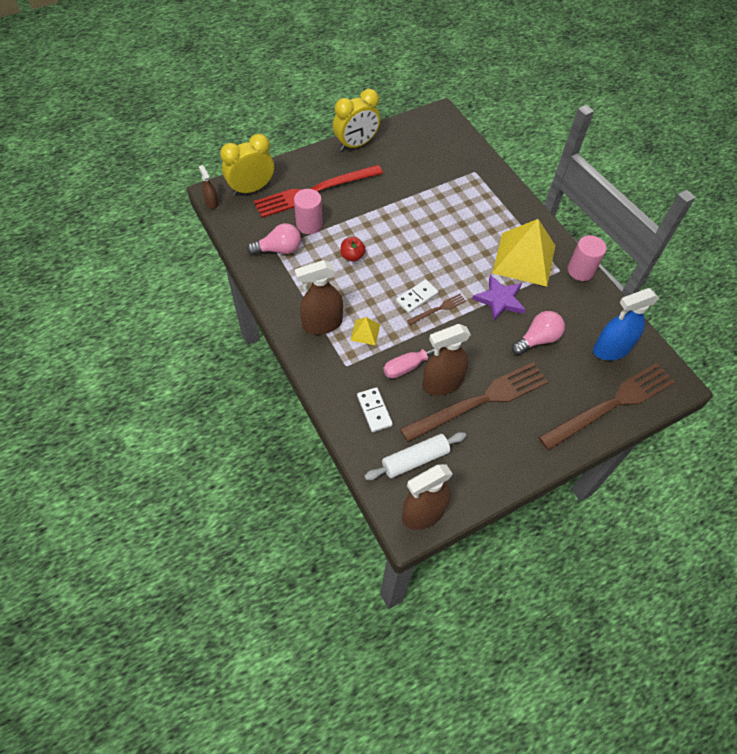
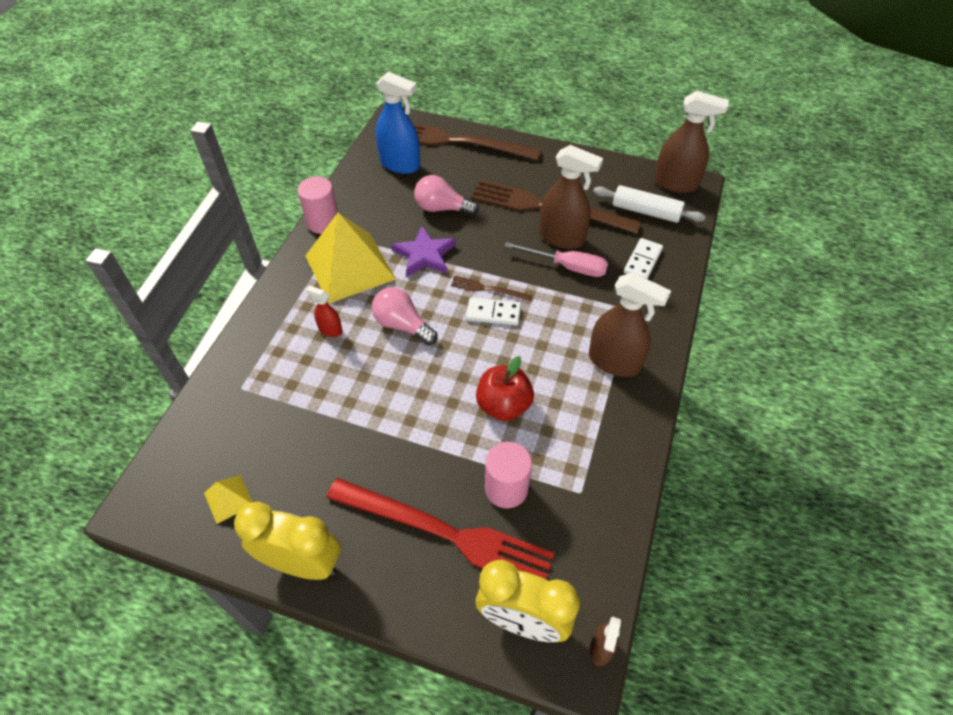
camera: 130 degrees left, 5 degrees down
pink light bulb [247,223,301,255] -> pink light bulb moved to [372,287,438,345]
red apple [340,237,366,262] -> red apple [476,356,534,421], size x1.52
yellow pyramid [350,317,380,345] -> yellow pyramid moved to [204,475,252,524]
none -> red spray bottle [305,286,343,337]

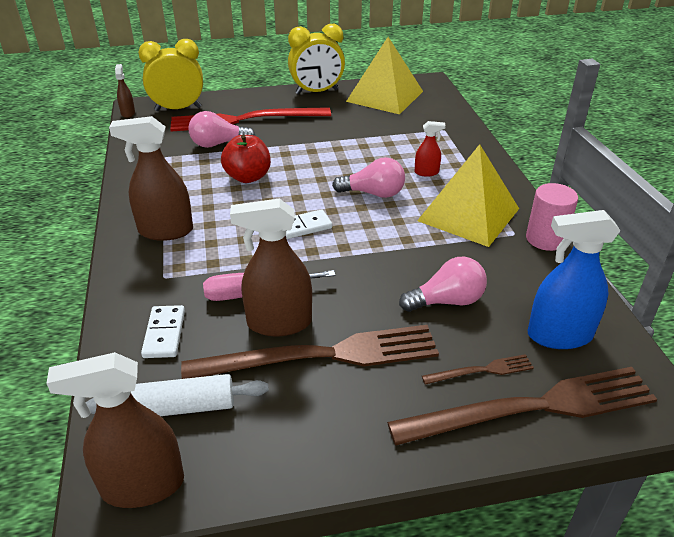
camera: 150 degrees right, 15 degrees down
yellow pyramid [204,475,252,524] -> yellow pyramid [346,37,423,115], size x2.32
purple star [392,226,456,277] -> none
brown fork [451,276,532,301] -> brown fork moved to [422,354,534,385]
pink cylinder [485,442,532,508] -> pink light bulb [189,111,255,148]

